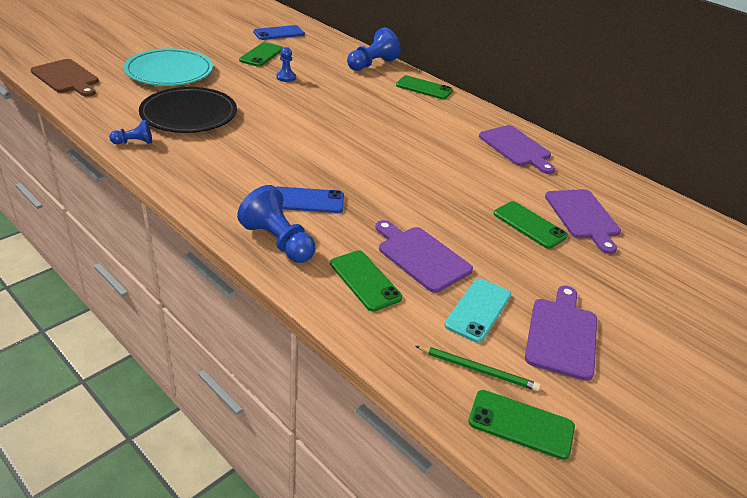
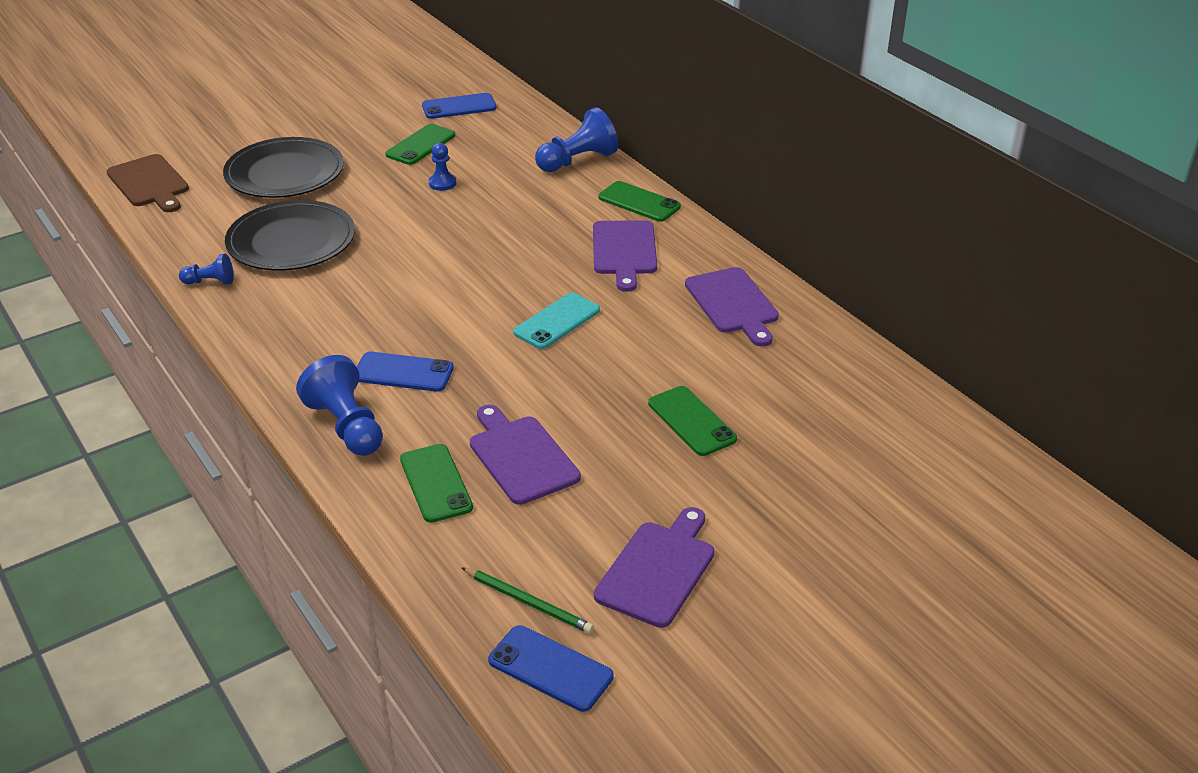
camera: 15 degrees right, 0 degrees up
turquoise plate [124,48,213,86] -> black plate [223,137,344,198]
turquoise phone [444,278,511,343] -> turquoise phone moved to [513,293,600,349]
green phone [468,390,575,460] -> blue phone [488,625,614,712]
purple cutting board [545,189,621,254] -> purple cutting board moved to [593,220,657,292]

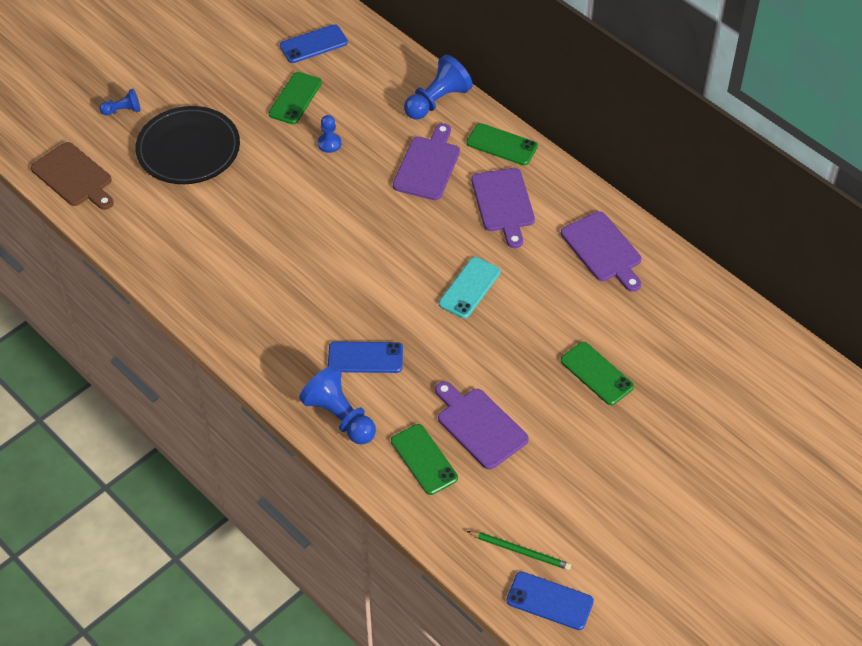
camera: 10 degrees left, 15 degrees up
blue pawn [179,254,234,285] -> blue pawn moved to [99,89,141,115]
black plate [225,200,355,271] -> none
purple cutting board [594,507,714,628] -> purple cutting board moved to [393,123,460,200]

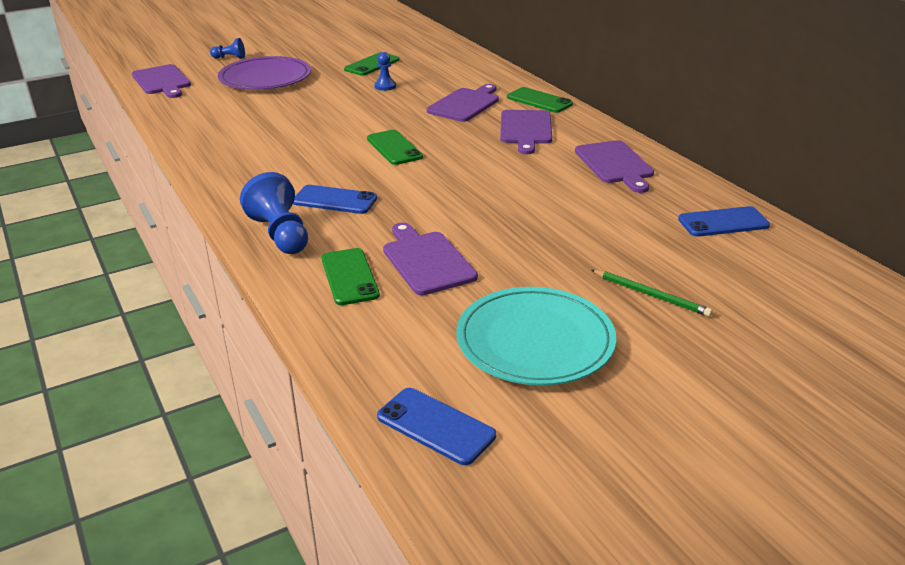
camera: 15 degrees right, 20 degrees down
brown cutting board [31,142,114,210] -> purple cutting board [132,64,191,98]
black plate [135,106,240,184] -> purple plate [218,56,311,90]
blue phone [280,24,348,63] -> blue phone moved to [678,206,770,237]
blue pawn [404,55,473,119] -> none
turquoise phone [439,257,501,318] -> none
green pencil [467,531,571,570] -> green pencil moved to [591,270,712,317]
green phone [561,342,634,405] -> green phone moved to [367,130,423,165]
none -> turquoise plate [456,287,616,386]

